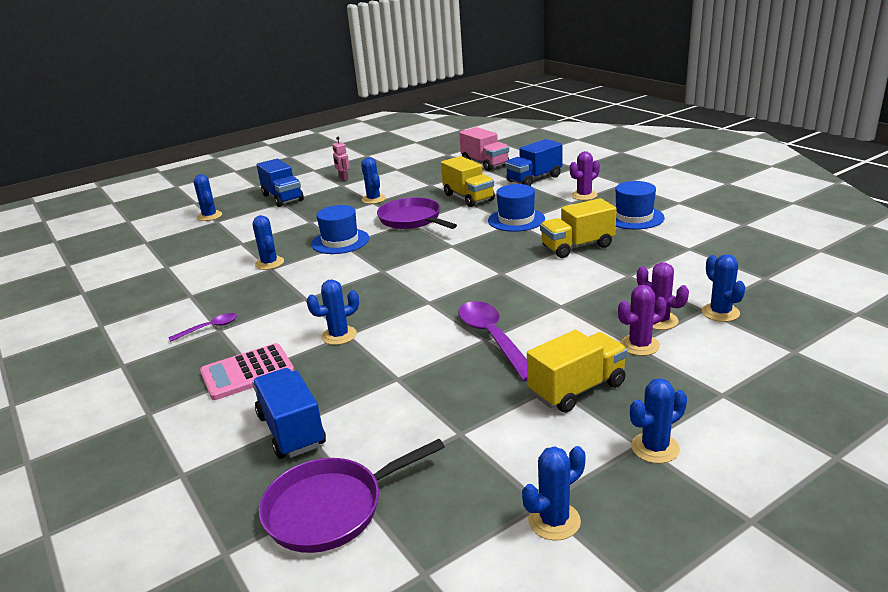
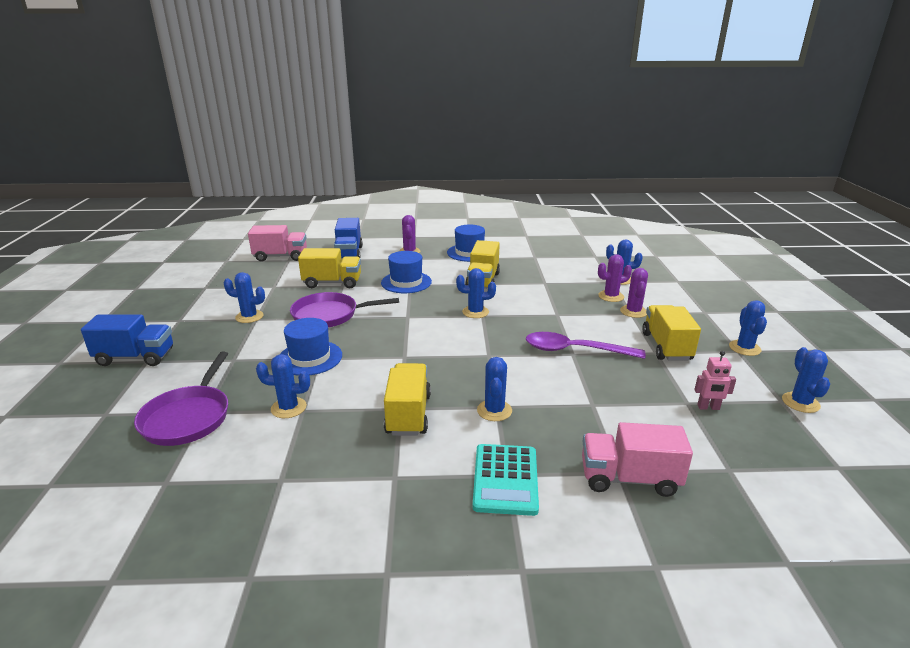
camera: 60 degrees left, 0 degrees up
purple spoon [168,313,237,342] -> none
blue cactus [194,174,222,221] -> blue cactus moved to [456,268,496,318]
pink calculator [200,343,294,400] -> turquoise calculator [473,444,539,516]
blue truck [252,368,326,459] -> pink truck [582,422,693,497]
purple pan [259,439,445,553] -> purple pan moved to [134,352,228,446]
pink robot [332,137,350,181] -> pink robot moved to [694,351,736,410]
none -> yellow truck [384,363,431,436]

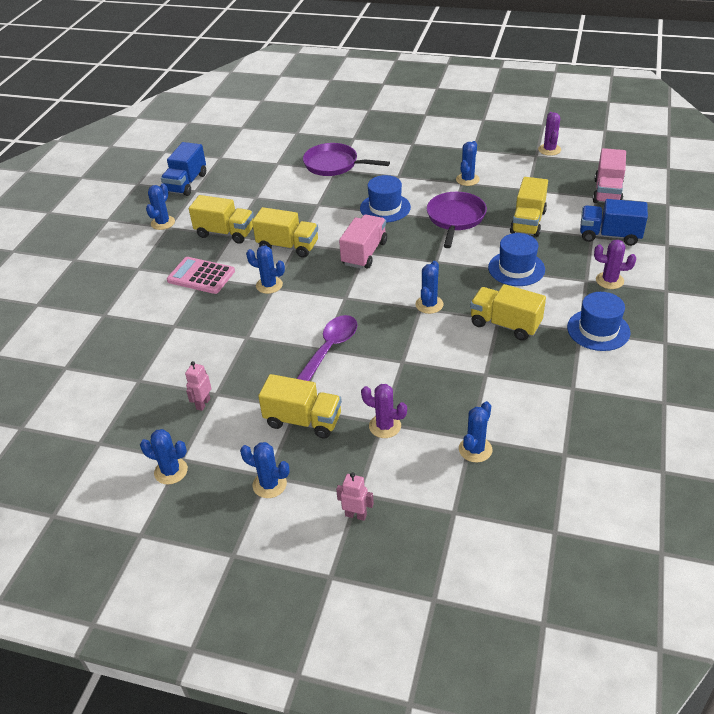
camera: 110 degrees right, 15 degrees up
blue truck [81,315,173,366] -> blue truck moved to [161,142,206,196]
blue cactus [256,354,310,418] -> blue cactus moved to [146,184,175,230]
turquoise calculator [473,444,539,516] -> pink calculator [167,257,235,294]
pink truck [582,422,693,497] -> pink truck moved to [339,215,387,269]
purple cactus [598,254,632,302] -> purple cactus moved to [538,112,561,156]
none -> yellow truck [189,195,254,244]
none -> pink robot [336,472,374,521]

